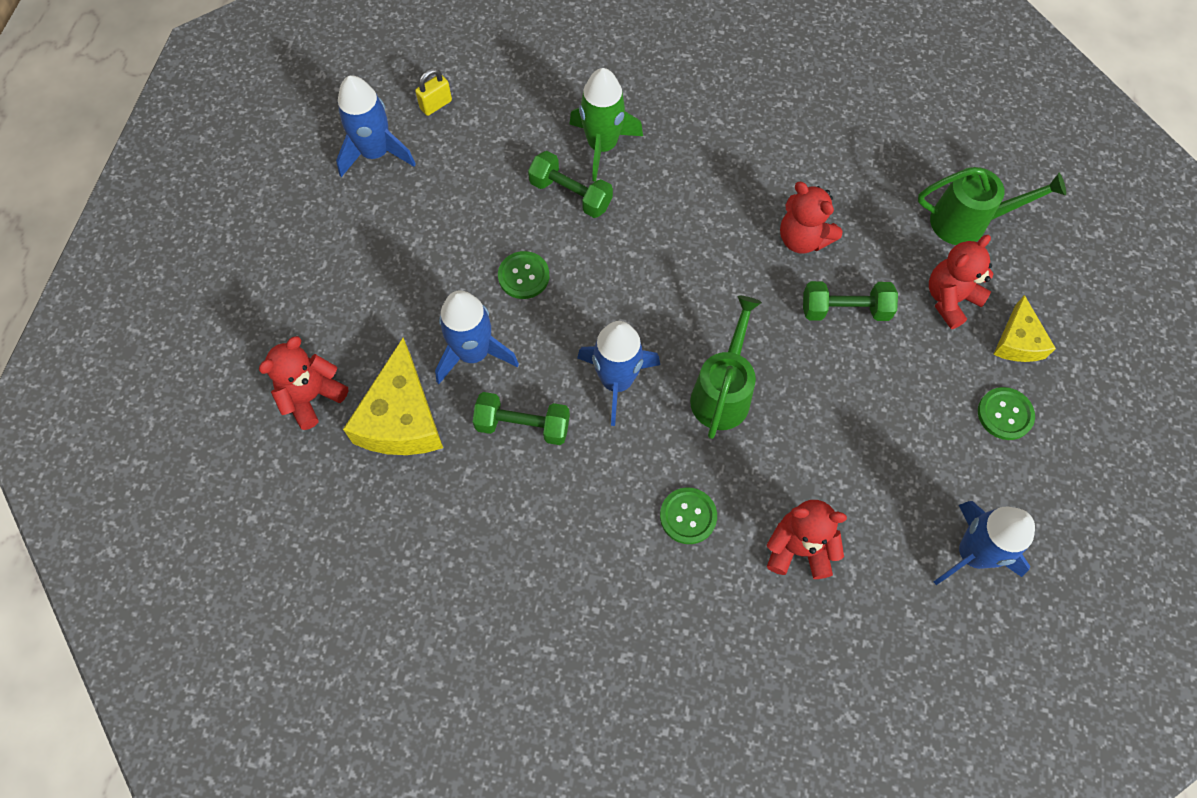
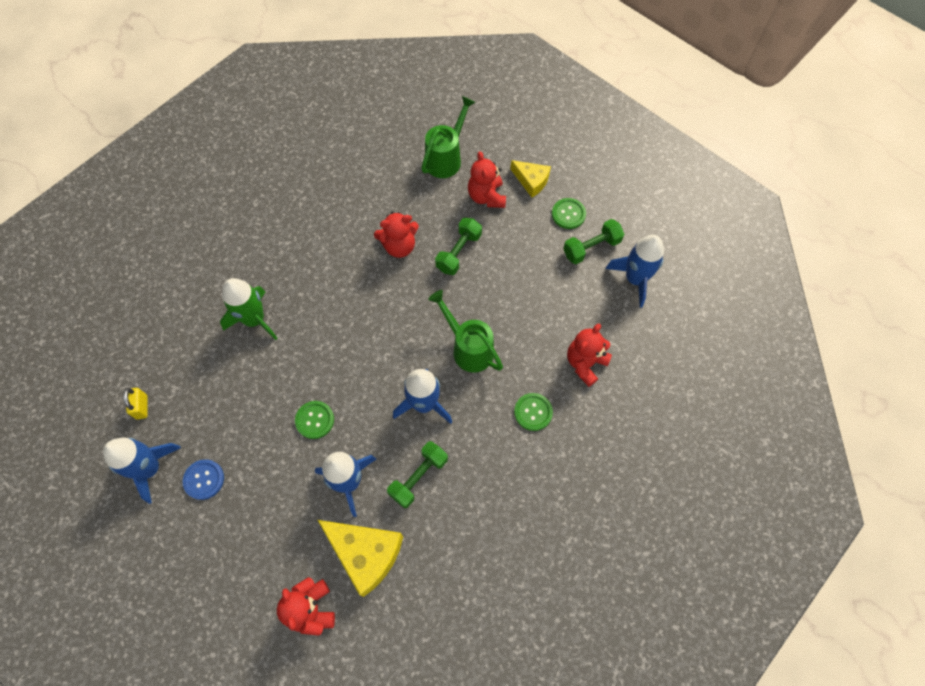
camera: 60 degrees left, 0 degrees up
green dumbbell [528,151,613,218] -> green dumbbell moved to [563,219,624,264]
none -> blue button [183,459,224,500]

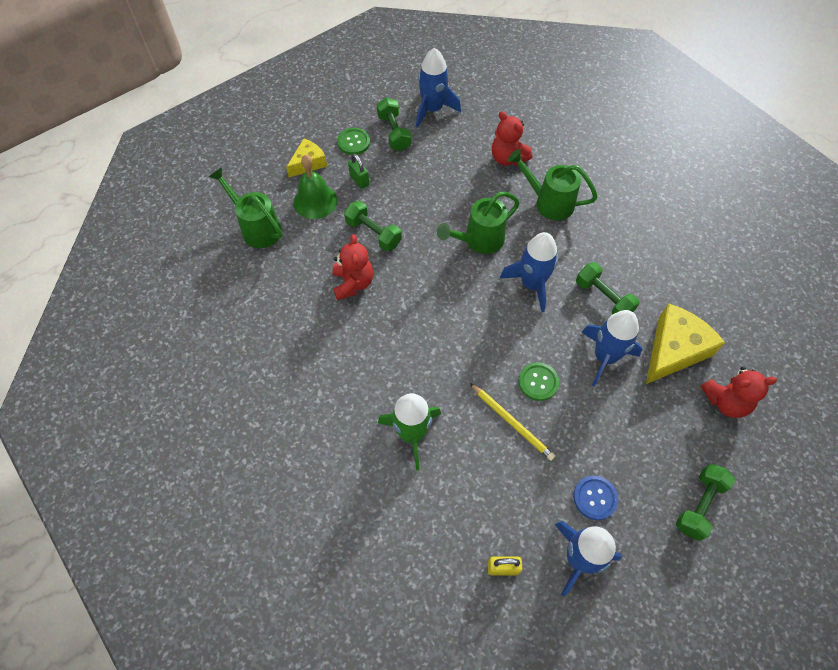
camera: 80 degrees left, 5 degrees down
red teddy bear [468,151,506,208] -> green bell [294,155,337,219]
green button [514,393,553,431] -> green watering can [508,149,598,220]
none -> green padlock [348,154,369,189]
none -> yellow pencil [470,383,555,461]
none -> green dumbbell [676,464,735,541]

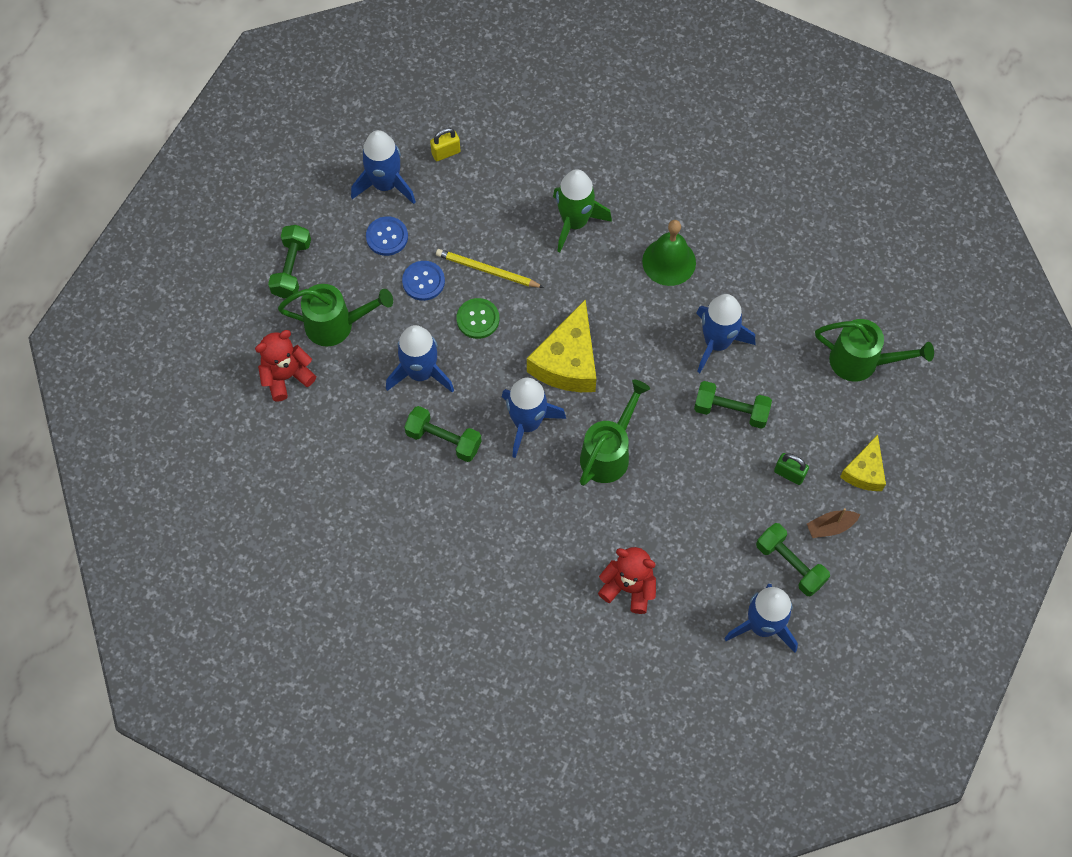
camera: 155 degrees right, 5 degrees up
green bell [294,155,337,219] -> green bell moved to [642,220,696,286]
red teddy bear [332,234,373,300] -> blue rocket [696,294,755,373]
green button [337,128,370,155] -> brown boat [807,508,860,538]
green watering can [508,149,598,220] -> green watering can moved to [278,284,393,346]
yellow cheese [646,303,725,384] -> yellow cheese moved to [527,299,596,392]
none -> blue button [402,261,445,301]

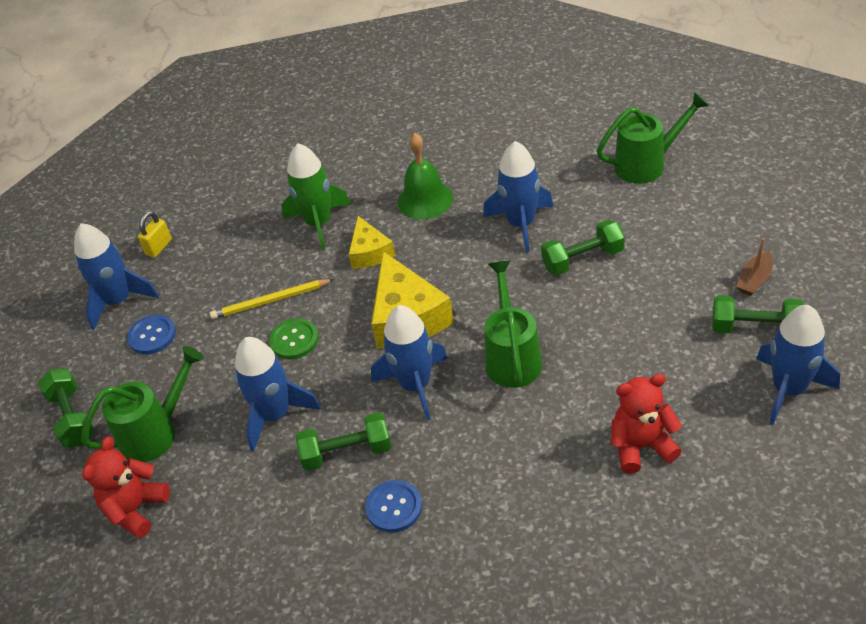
camera: 30 degrees left, 20 degrees down
blue button [402,261,445,301] -> blue button moved to [365,480,422,532]
green padlock [774,453,809,485] -> none
yellow cheese [840,435,886,491] -> yellow cheese moved to [349,216,395,269]

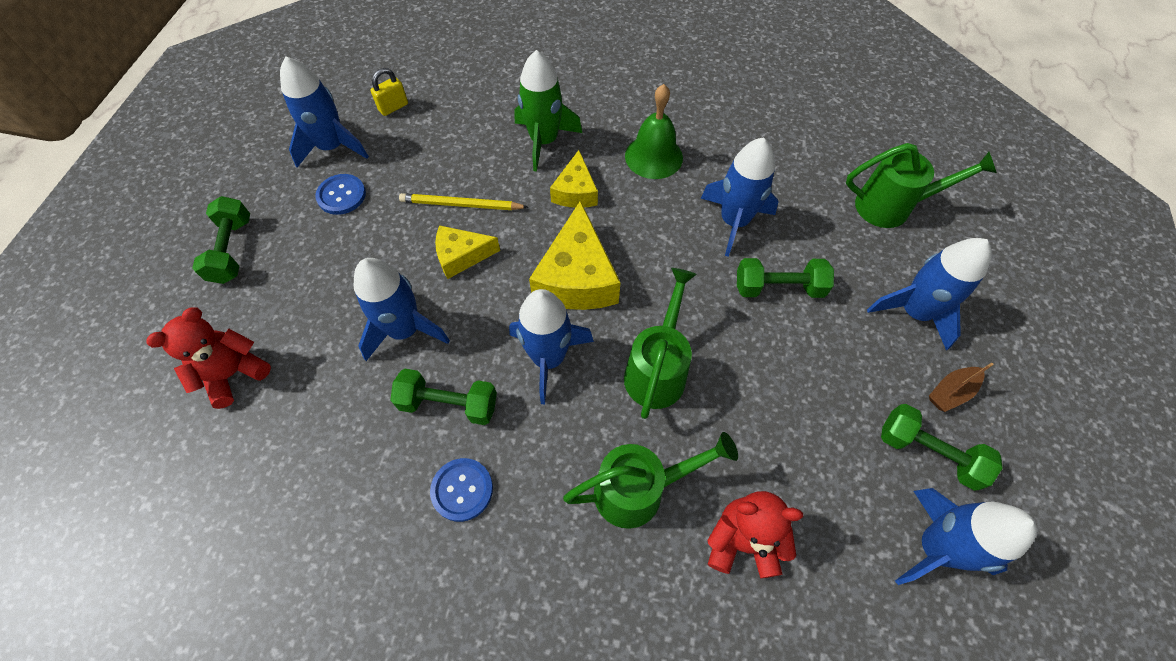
camera: 15 degrees right, 15 degrees up
green watering can [81,346,204,462] -> green watering can moved to [563,432,738,529]
green button [269,318,319,359] -> yellow cheese [435,225,500,279]
none -> blue rocket [867,238,992,351]

